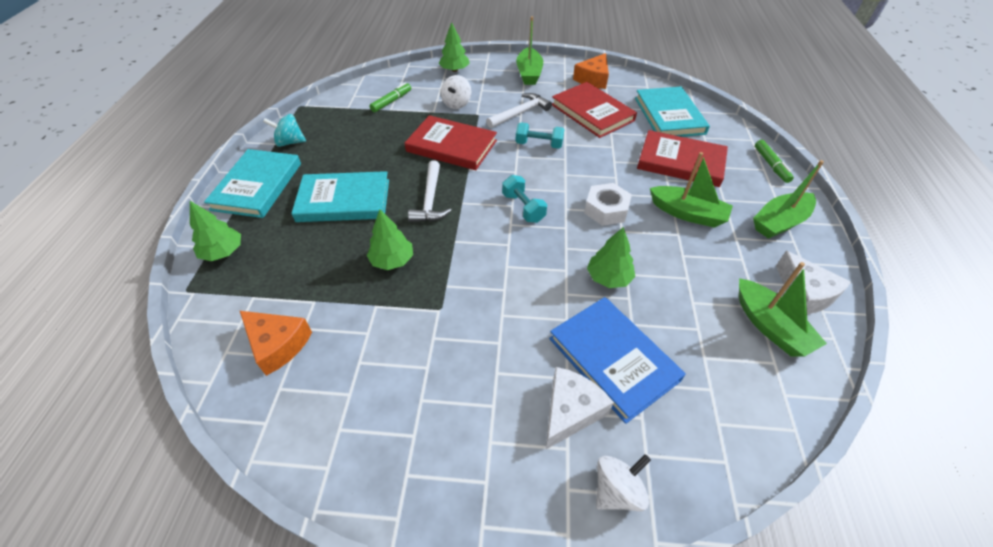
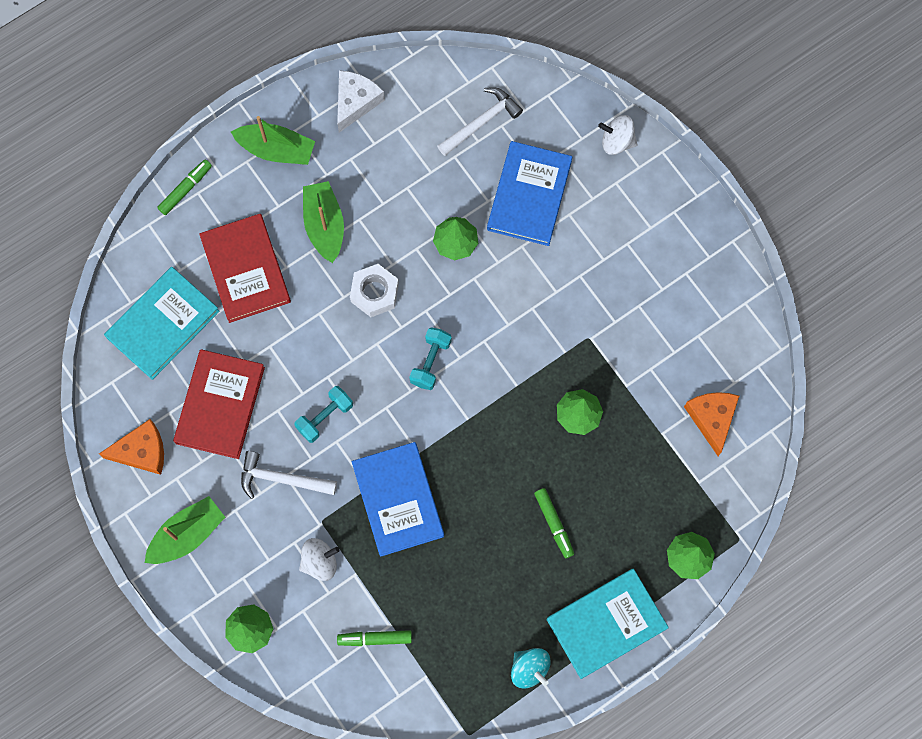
camera: 130 degrees left, 25 degrees up
turquoise book [291,171,389,222] -> green marker [534,488,574,558]
red book [405,115,497,170] -> blue book [352,442,444,557]
white hammer [408,160,452,222] -> white hammer moved to [437,87,523,156]
turquoise dumbbell [515,122,564,149] -> turquoise dumbbell turned 75 degrees clockwise [294,386,353,443]
white cheese [545,367,614,450] -> none
green boat [739,262,827,357] -> none

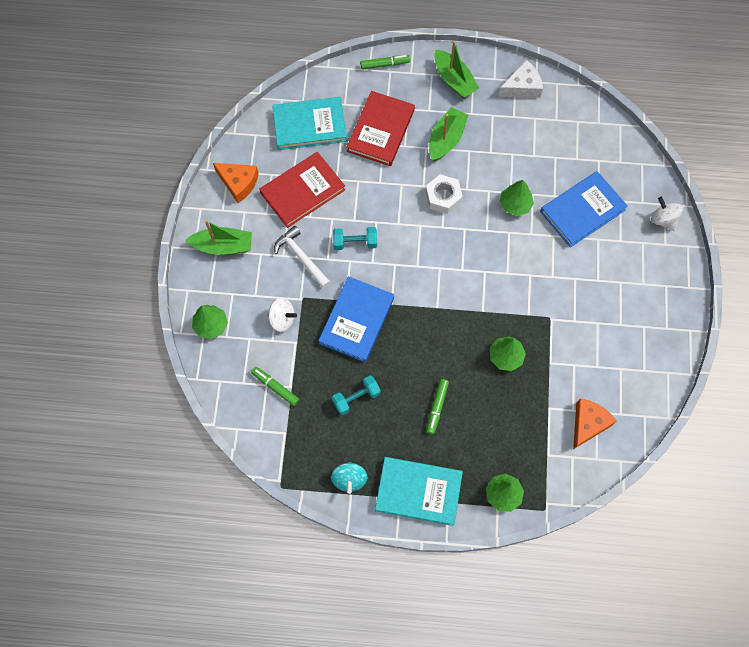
camera: 40 degrees right, 5 degrees down
turquoise dumbbell [409,327,452,390] -> turquoise dumbbell moved to [332,376,381,415]
white hammer [437,87,523,156] -> none

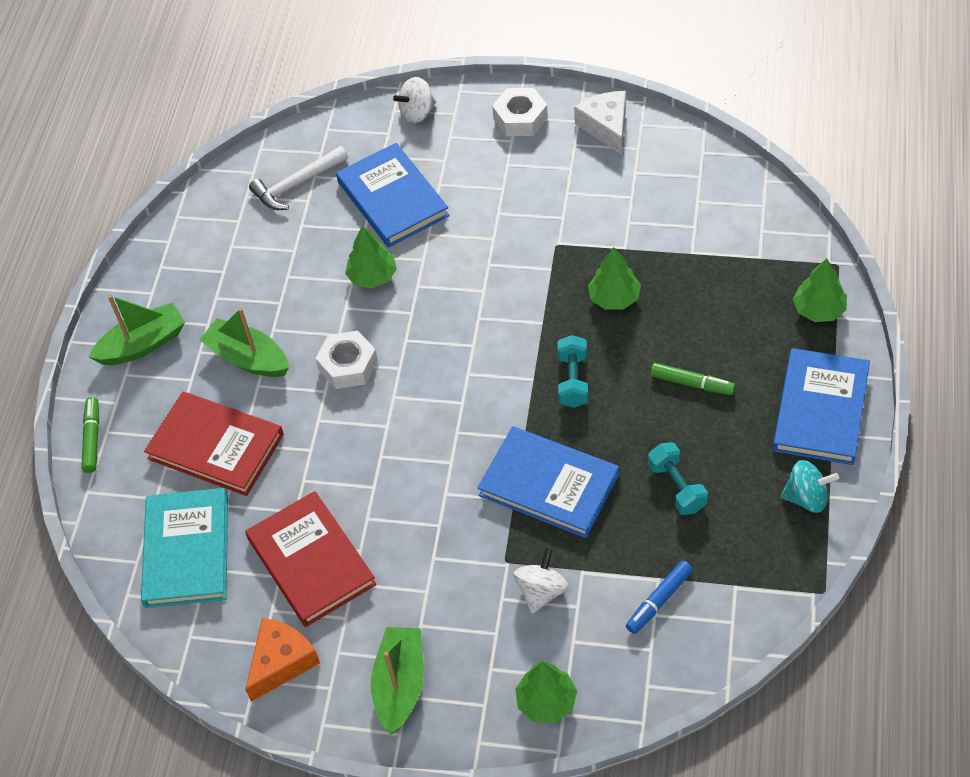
camera: 80 degrees left, 15 degrees down
green marker [251,367,299,406] -> blue marker [626,561,693,634]
white hammer [274,226,331,289] -> white hammer moved to [249,146,348,210]
turquoise dumbbell [333,227,377,250] -> turquoise dumbbell moved to [558,335,588,408]
turquoise book [375,457,463,526] -> blue book [773,348,870,465]
white cheese [498,60,543,98] -> white cheese moved to [574,91,626,155]
orange cheese [573,399,617,449] -> none
none -> white nut [492,88,548,136]

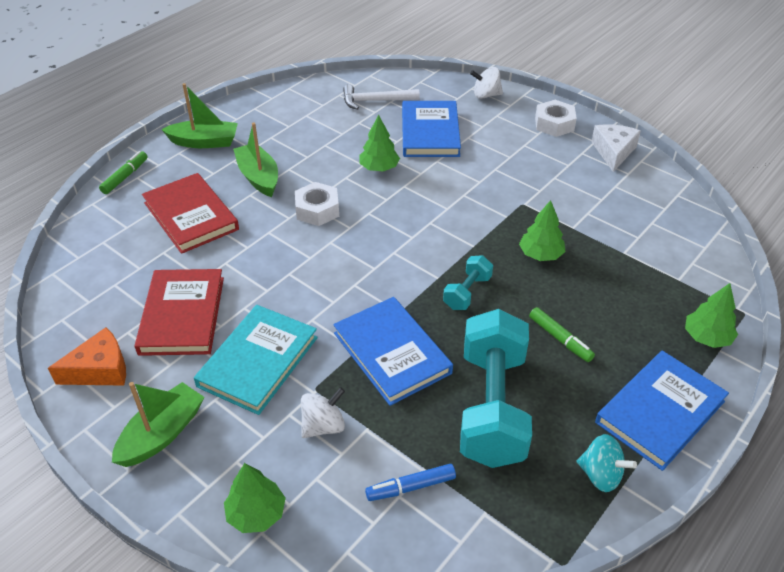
camera: 25 degrees right, 10 degrees down
turquoise book [141,488,228,608] -> turquoise book moved to [194,305,318,415]
turquoise dumbbell [648,442,708,515] -> turquoise dumbbell [460,309,532,468], size x2.15

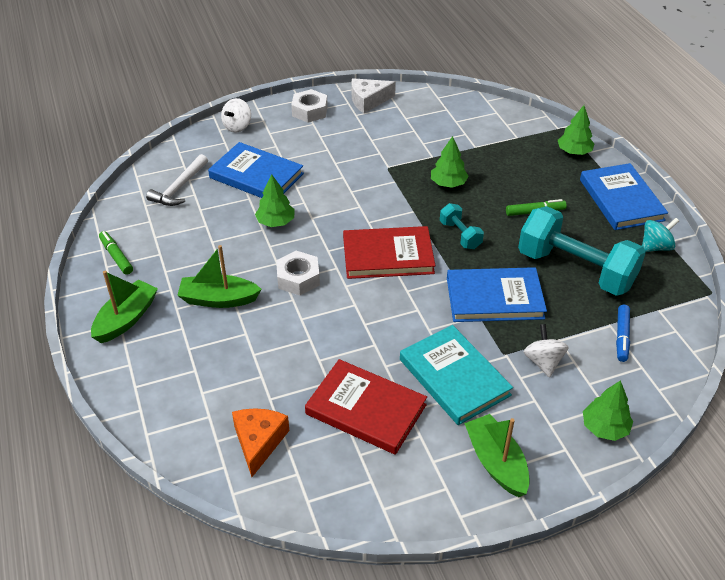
camera: 60 degrees left, 0 degrees up
orange cheese [48,327,126,386] -> orange cheese moved to [232,408,289,477]
green marker [99,151,148,194] -> green marker moved to [99,231,133,275]
red book [142,173,239,254] -> red book moved to [343,226,435,279]
white cheese [591,124,641,172] -> white cheese turned 60 degrees counterclockwise [352,78,396,113]

